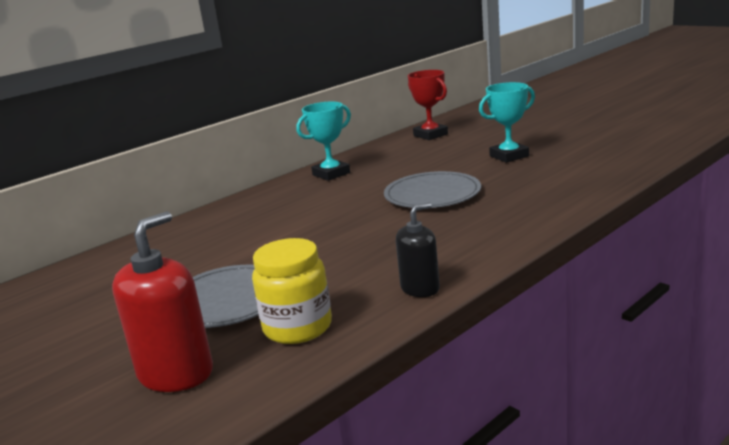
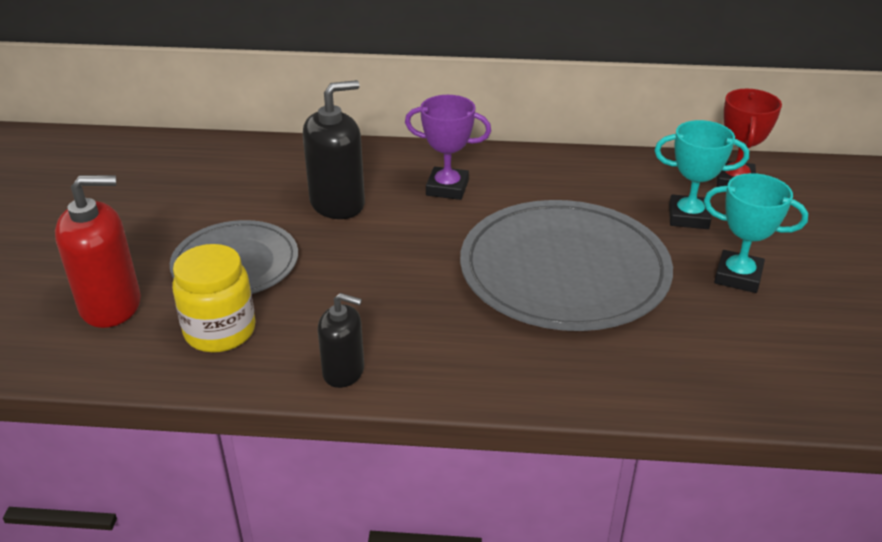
camera: 45 degrees right, 15 degrees up
turquoise trophy [296,102,351,181] -> turquoise trophy moved to [655,120,749,229]
grey plate [384,171,481,208] -> grey plate [460,200,673,331], size x1.65
none -> black soap dispenser [303,80,365,219]
none -> purple trophy [405,95,491,200]

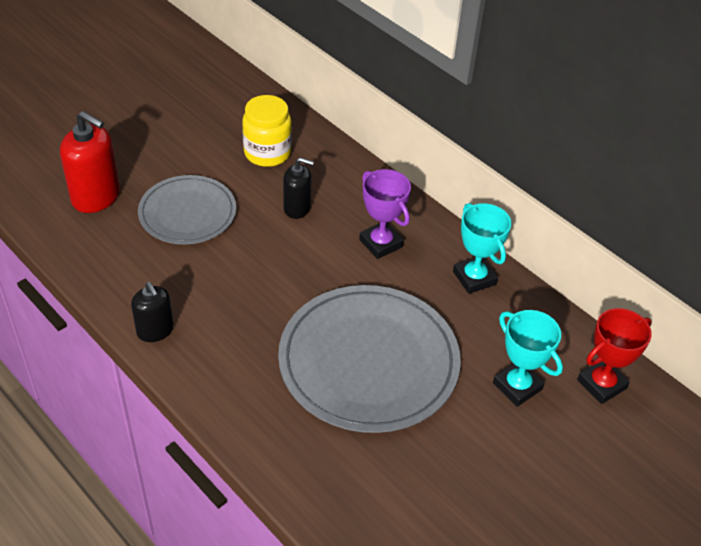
camera: 40 degrees right, 10 degrees up
yellow jar [172,244,256,352] -> yellow jar moved to [242,95,292,167]
black soap dispenser [303,80,365,219] -> black soap dispenser [283,157,314,219], size x0.62
turquoise trophy [704,173,808,293] -> turquoise trophy moved to [453,203,511,294]

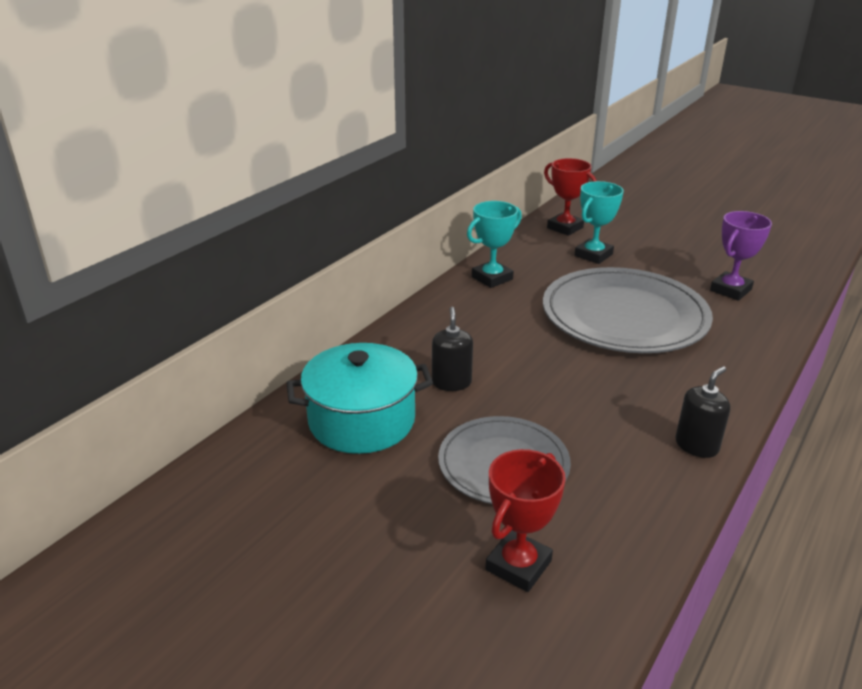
camera: 100 degrees left, 15 degrees down
red soap dispenser [60,111,120,213] -> red trophy [485,449,566,592]
yellow jar [242,95,292,167] -> turquoise pot [287,343,433,454]
purple trophy [359,169,411,259] -> purple trophy moved to [710,211,772,300]

